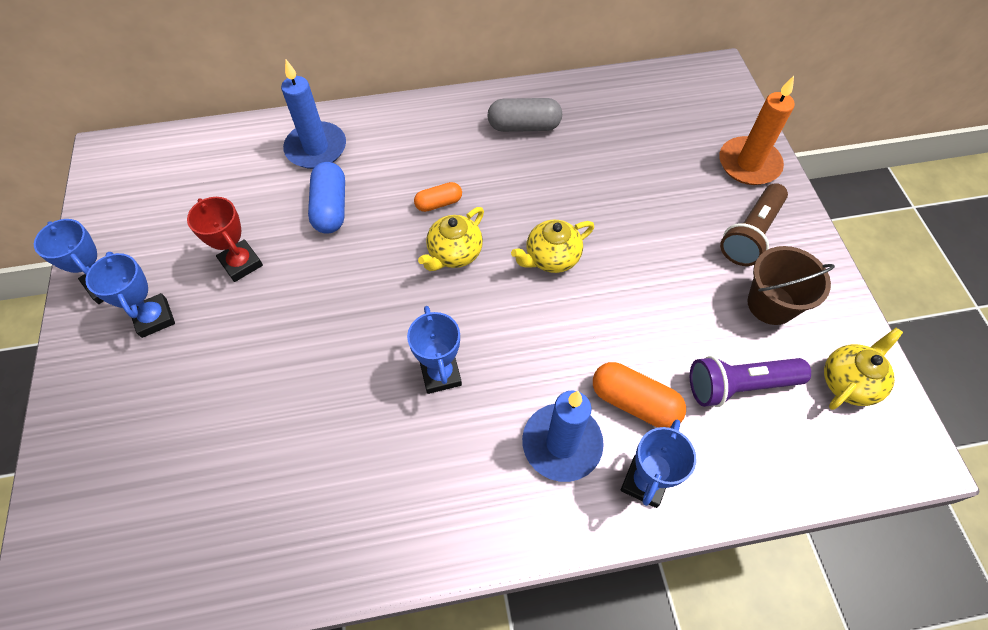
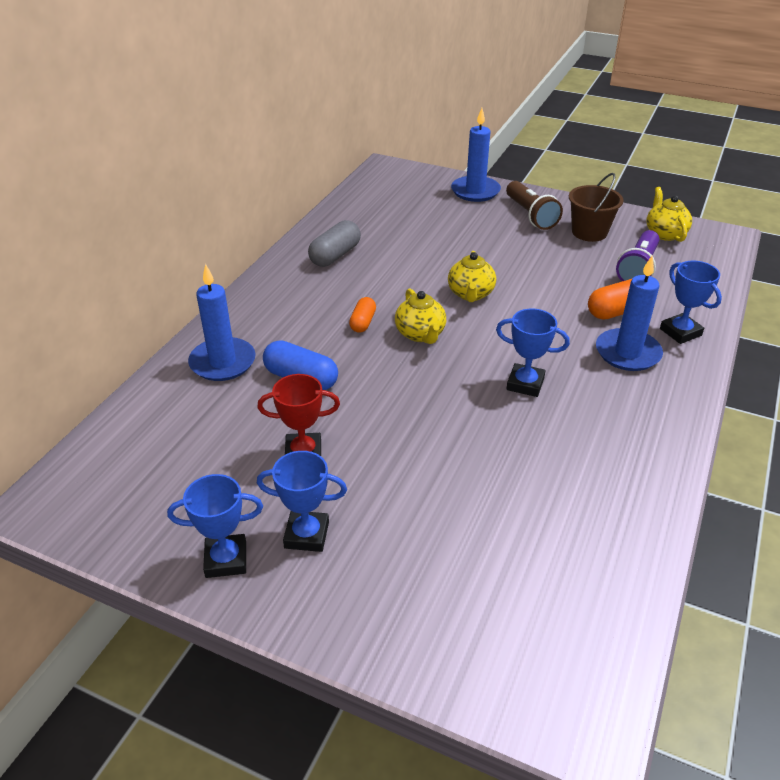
camera: 55 degrees left, 20 degrees down
orange candle [719,76,795,185] -> blue candle [451,108,501,202]

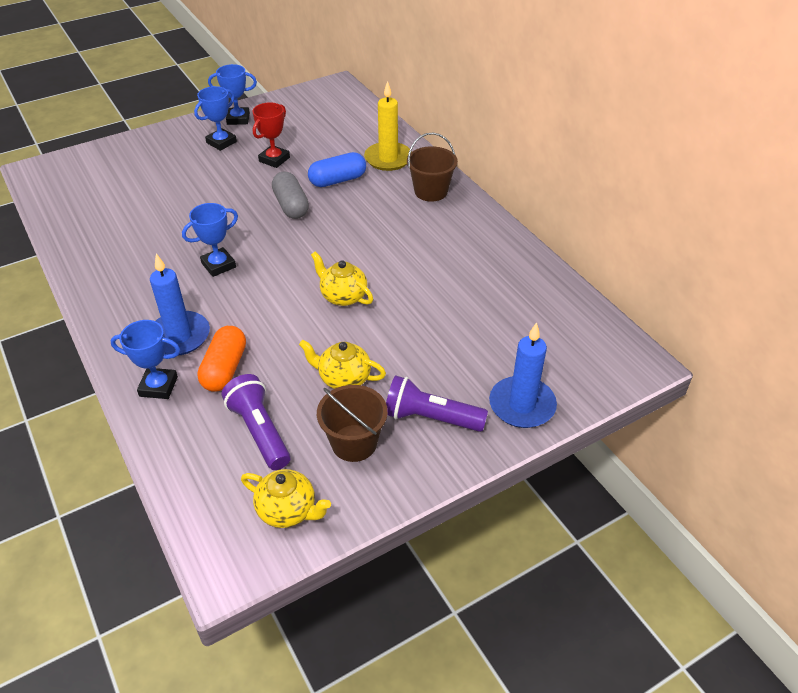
camera: 125 degrees right, 5 degrees up
blue trophy [167,474,263,578] -> blue trophy turned 60 degrees clockwise [208,64,257,125]
blue candle [188,264,256,381] -> yellow candle [364,81,412,171]
grey capsule [308,220,361,267] -> grey capsule moved to [272,171,309,219]
orange capsule [349,297,376,333] -> none
yellow teapot [395,289,446,344] -> yellow teapot moved to [299,340,386,389]
brown flashlight [506,181,563,230] -> purple flashlight [386,375,488,432]
none -> brown bucket [407,133,458,202]

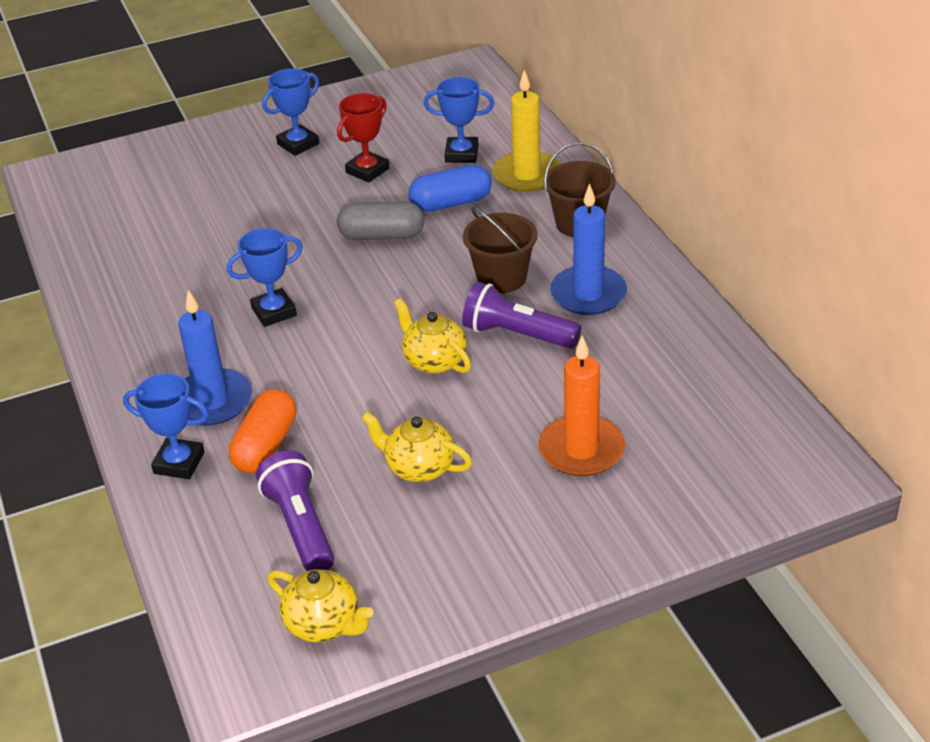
camera: 10 degrees right, 5 degrees down
blue trophy [208,64,257,125] -> blue trophy moved to [424,77,494,163]
grey capsule [272,171,309,219] -> grey capsule turned 75 degrees counterclockwise [337,201,424,240]
brown bucket [317,385,388,462] -> brown bucket moved to [463,207,538,293]
purple flashlight [386,375,488,432] -> purple flashlight moved to [462,282,581,349]
blue candle [489,322,557,428] -> blue candle moved to [550,183,627,315]
none -> orange candle [538,335,625,477]

